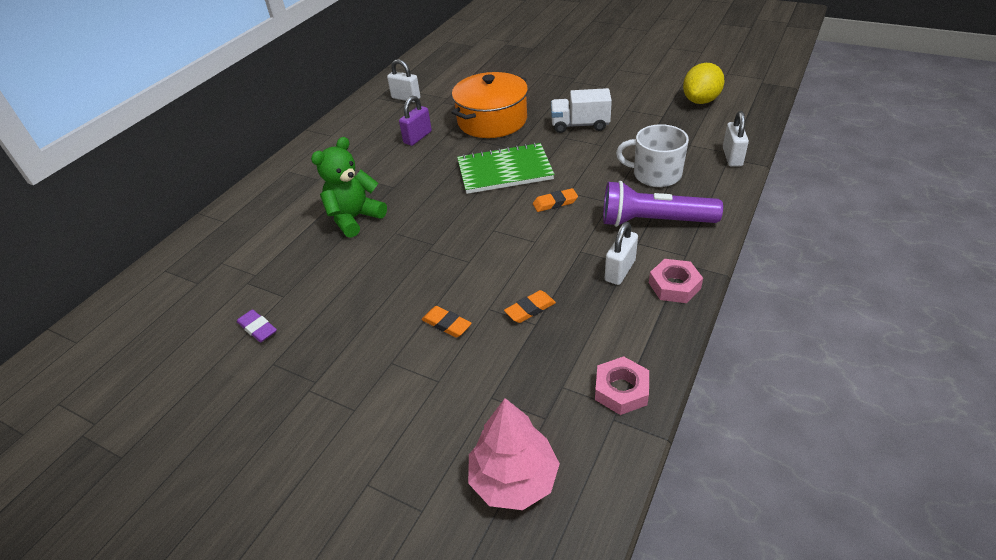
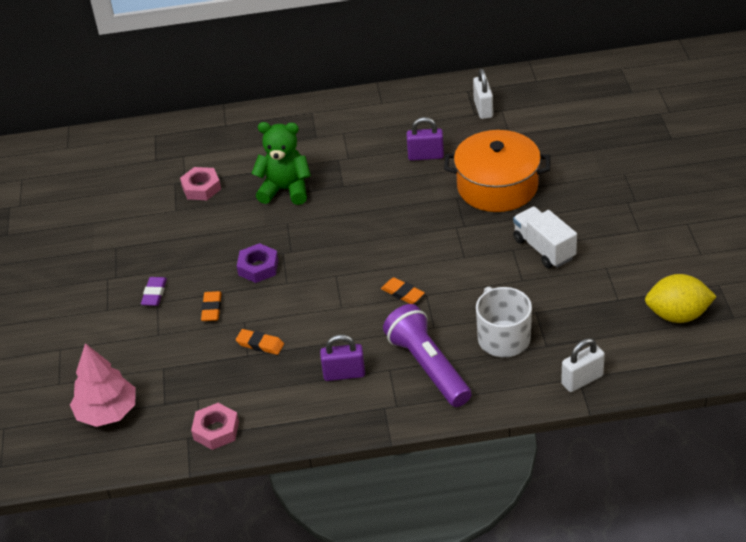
camera: 55 degrees right, 0 degrees up
purple eraser [237,309,277,342] -> purple eraser moved to [141,277,167,306]
green notebook [457,142,555,194] -> none
white padlock [605,222,638,285] -> purple padlock [320,334,365,381]
pink nut [649,259,703,303] -> pink nut moved to [180,167,221,200]
none -> purple nut [237,243,278,283]

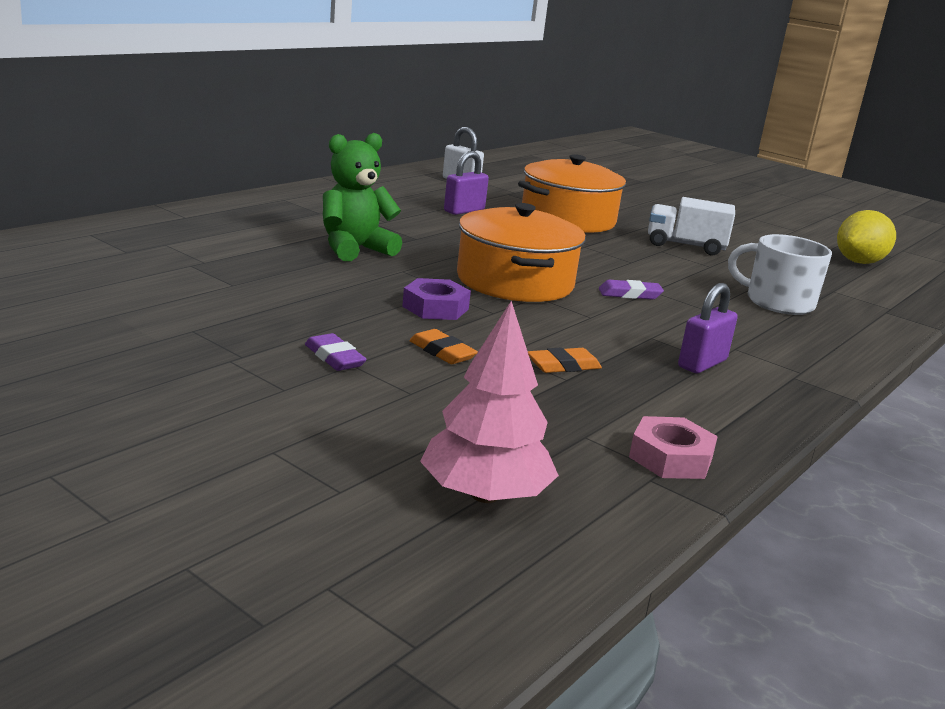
camera: 50 degrees left, 20 degrees down
pink nut [180,167,221,200] -> none
orange eraser [381,277,425,304] -> purple eraser [599,280,664,300]
purple flashlight [383,304,471,407] -> none
white padlock [561,338,605,392] -> none
none -> orange pot [457,203,586,302]

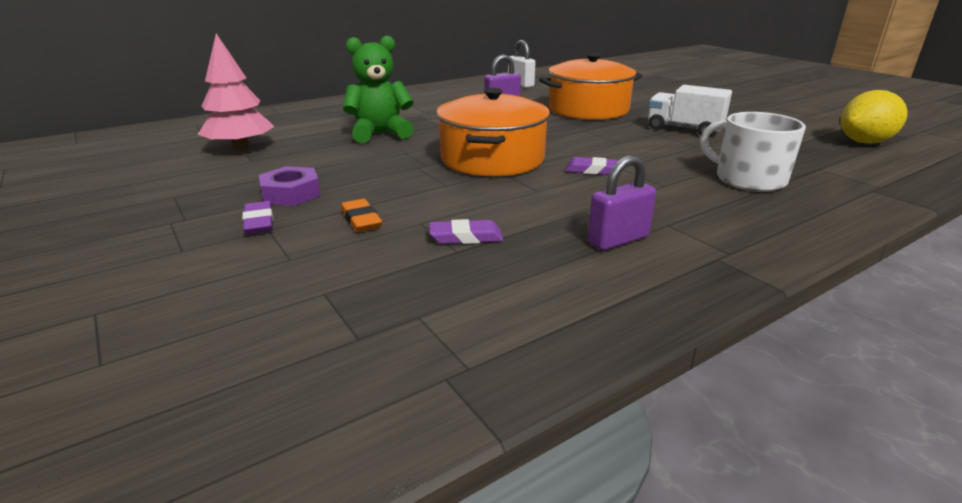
camera: 20 degrees right, 5 degrees up
purple nut [402,278,471,320] -> purple nut moved to [259,166,321,206]
pink tree [420,301,559,503] -> pink tree moved to [198,33,275,151]
orange eraser [528,348,602,373] -> purple eraser [429,219,503,244]
pink nut [629,416,718,479] -> none

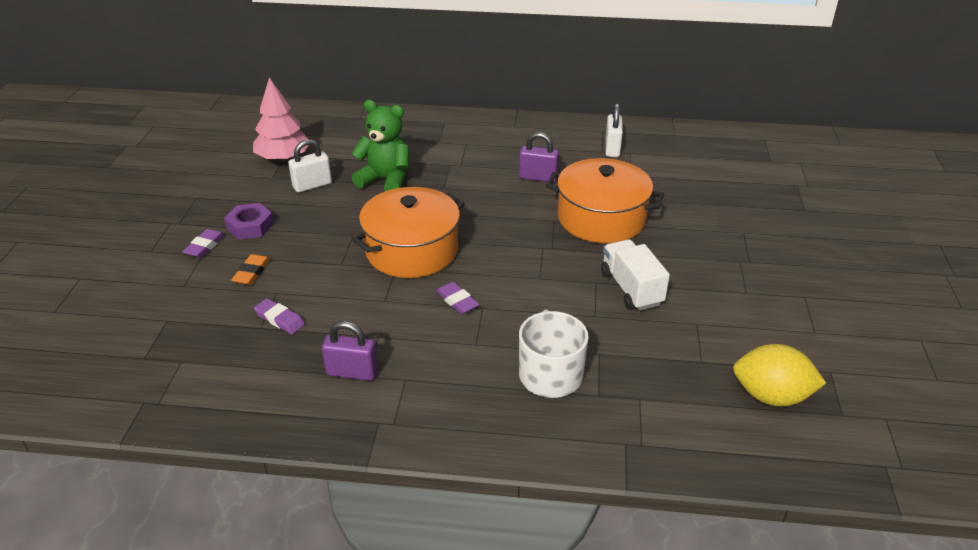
camera: 40 degrees right, 10 degrees up
none -> white padlock [288,139,332,193]

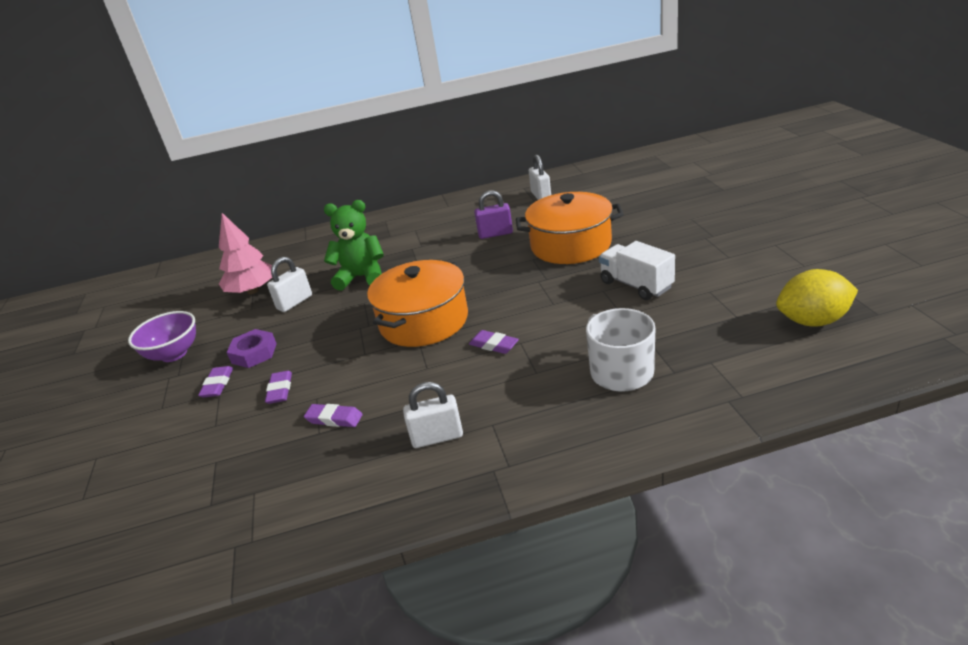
camera: 15 degrees left, 5 degrees down
orange eraser [231,254,270,285] -> purple eraser [265,371,292,404]
purple padlock [322,321,378,381] -> white padlock [403,382,463,448]
none -> purple bowl [128,311,196,362]

